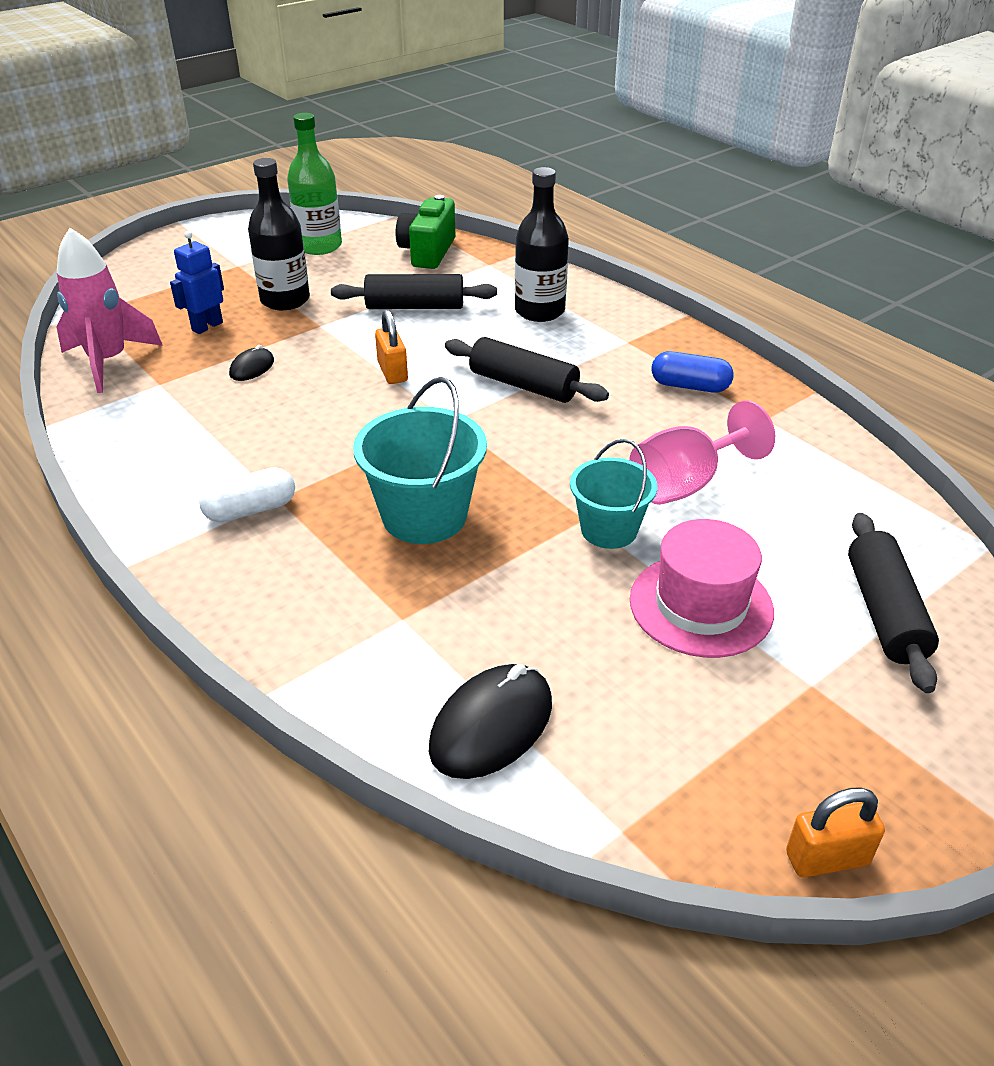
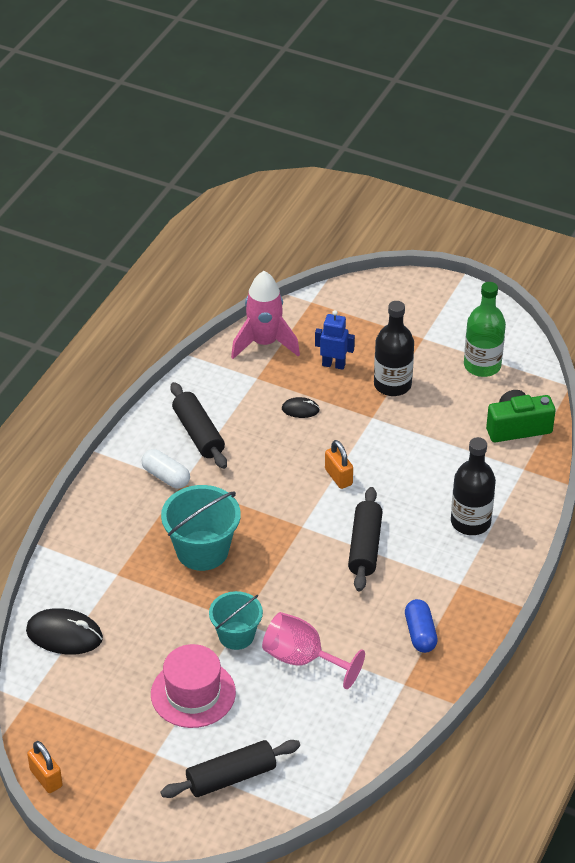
camera: 65 degrees right, 5 degrees up
black rolling pin [331,274,497,309] -> black rolling pin moved to [170,382,227,469]
orange padlock [375,310,408,384] -> orange padlock turned 75 degrees counterclockwise [325,440,353,489]

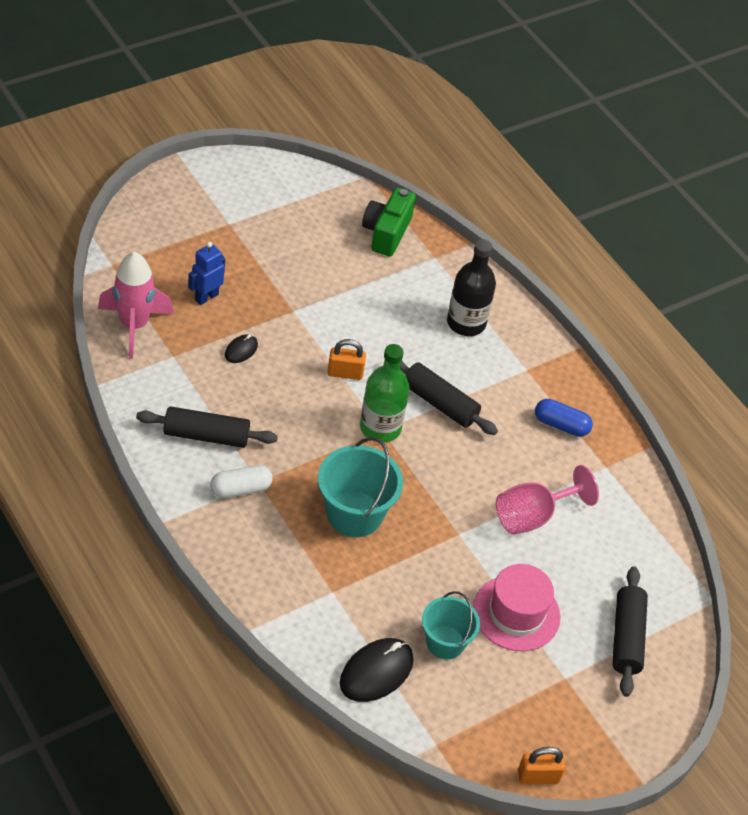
camera: 65 degrees left, 5 degrees up
turquoise bucket [209,591,263,650] -> turquoise bucket moved to [422,591,480,659]
black bottle [374,301,414,396] -> none
green bottle [464,282,506,377] -> green bottle moved to [360,344,410,443]

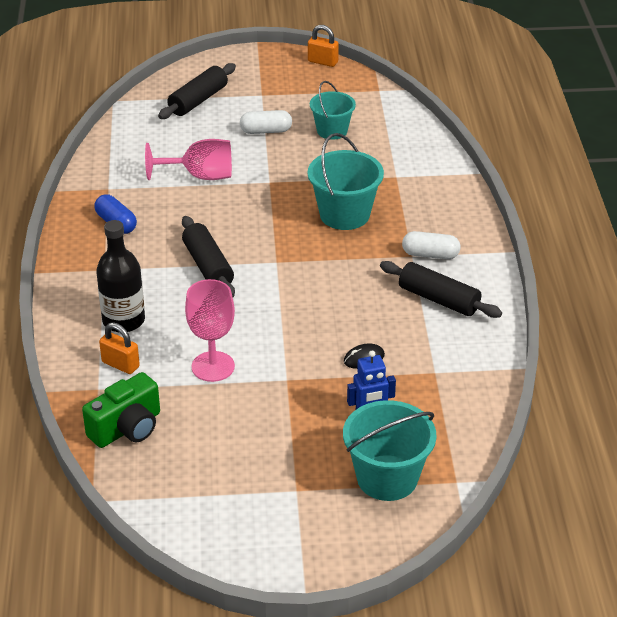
camera: 145 degrees left, 10 degrees down
pink rocket [98,252,173,359] -> none
orange padlock [327,339,366,380] -> orange padlock moved to [99,322,140,374]
black mouse [340,638,414,702] -> none
green bottle [360,344,410,443] -> none
pink hat [473,564,561,651] -> white capsule [240,110,292,134]
none -> pink goblet [185,279,235,382]
none -> turquoise bucket [343,400,436,501]

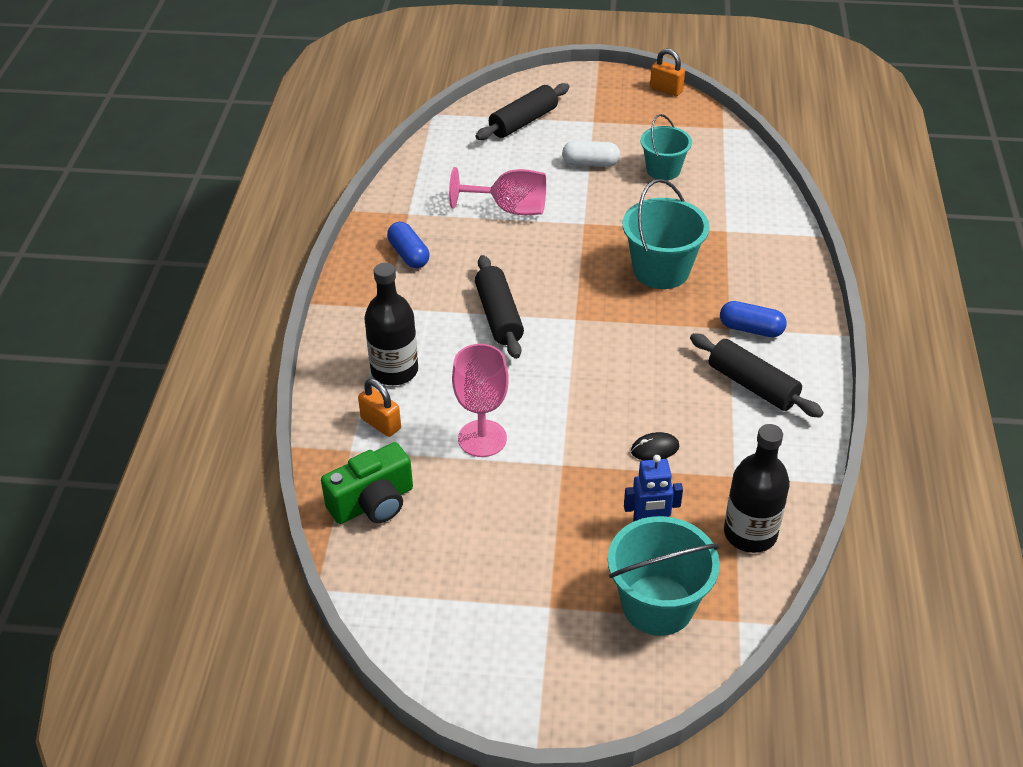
camera: 10 degrees right, 5 degrees up
white capsule [402,231,461,259] -> blue capsule [720,301,787,337]
none -> black bottle [724,424,790,553]

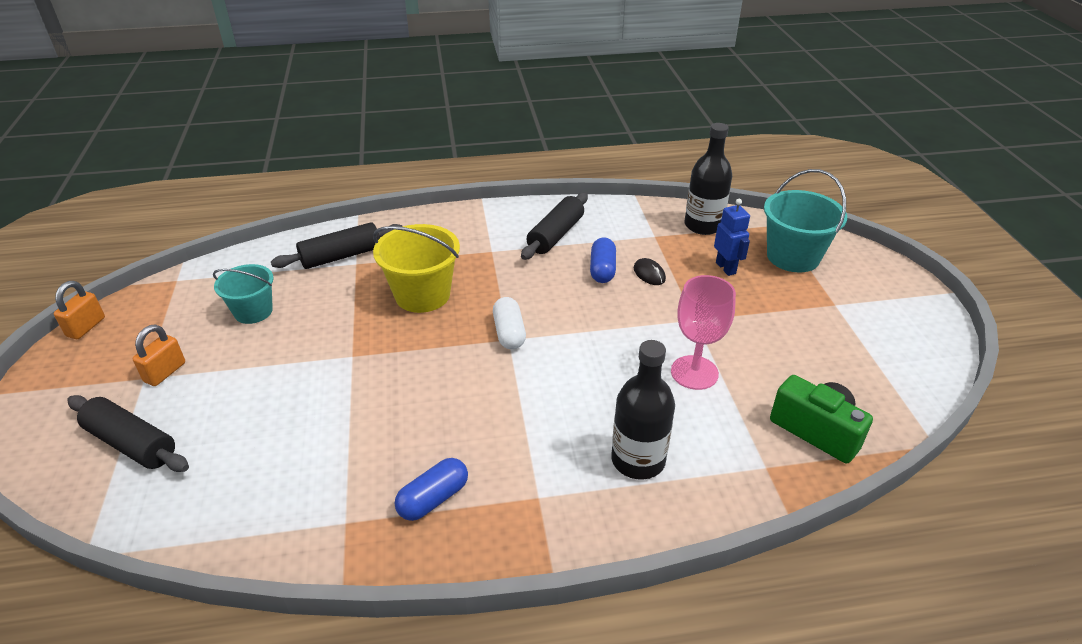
camera: 105 degrees left, 5 degrees down
orange padlock [358,379,401,437] -> orange padlock moved to [132,325,185,386]
pink goblet [449,167,546,215] -> none
black rolling pin [475,255,524,359] -> black rolling pin moved to [271,222,403,269]
white capsule [562,141,620,167] -> white capsule moved to [493,297,526,349]
turquoise bucket [623,179,710,289] -> yellow bucket [373,224,460,313]
blue capsule [720,301,787,337] -> blue capsule moved to [590,237,616,283]

